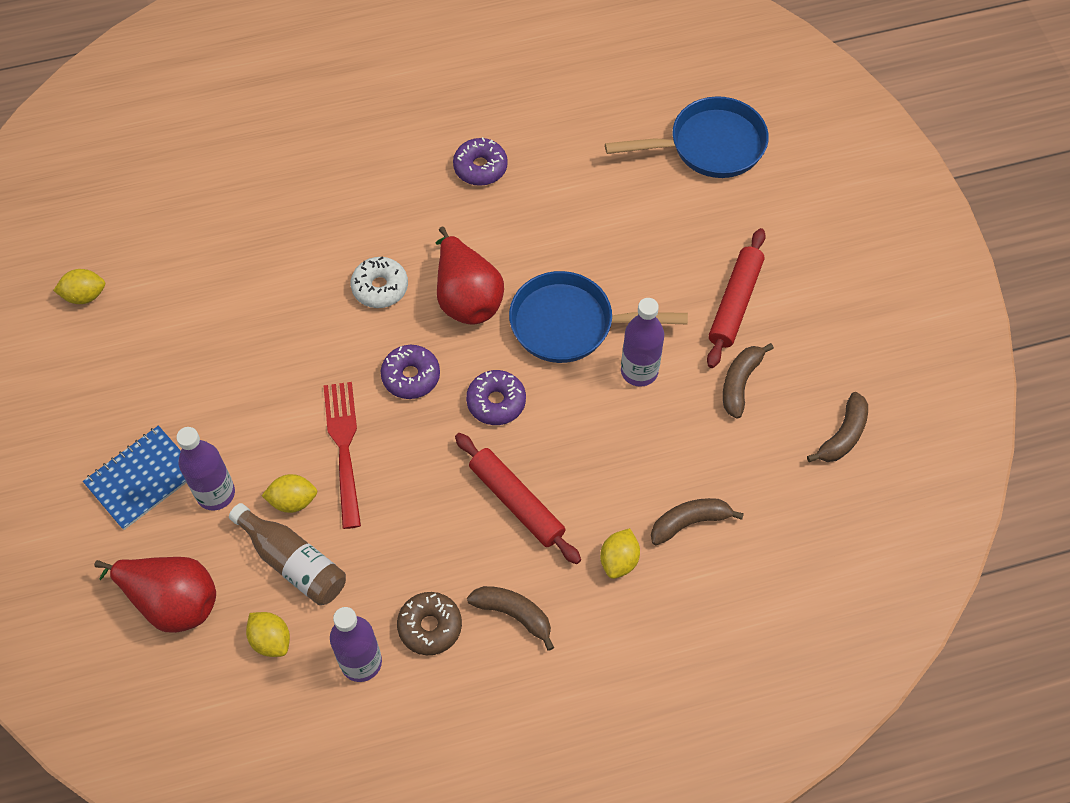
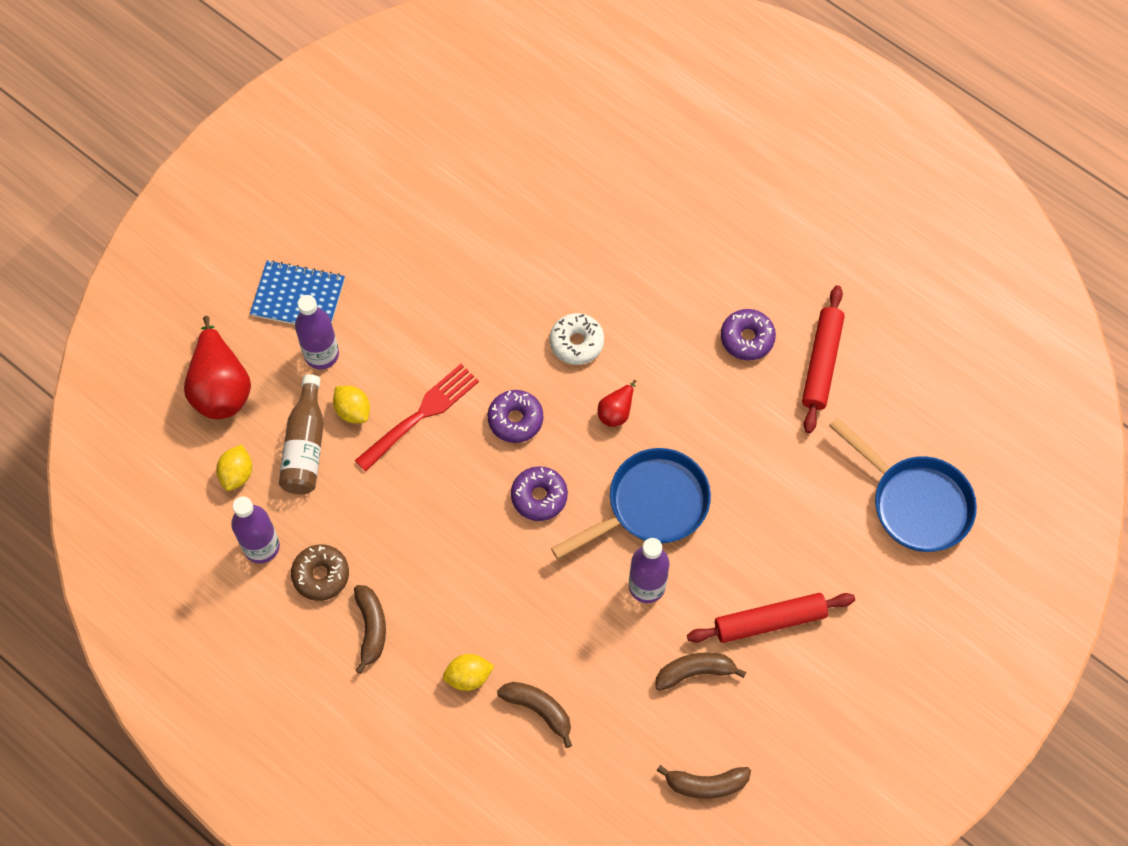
camera: 55 degrees right, 5 degrees up
yellow lemon [53,269,105,304] -> none
red pear [436,227,504,325] -> red pear [598,380,636,427], size x0.50
red rolling pin [455,433,581,564] -> red rolling pin moved to [802,285,845,433]
blue pan [509,271,688,363] -> blue pan turned 90 degrees clockwise [551,448,711,559]

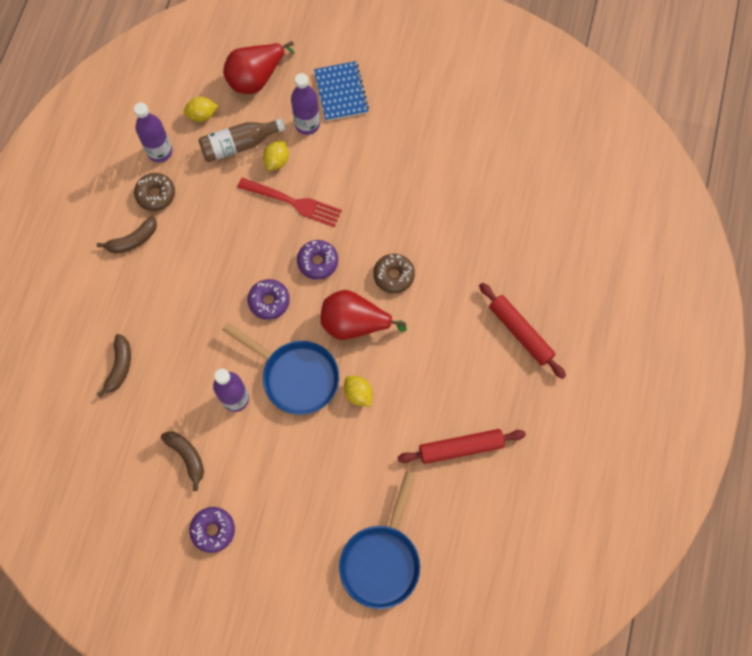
camera: 65 degrees right, 5 degrees up
yellow lemon [443,654,494,691] -> yellow lemon moved to [344,376,372,406]
white donut [550,313,604,365] -> brown donut [373,254,415,293]
red pear [598,380,636,427] -> red pear [320,290,407,340], size x1.99
brown banana [656,765,751,799] -> none
red rolling pin [687,593,855,643] -> red rolling pin moved to [479,283,566,379]
purple donut [721,309,776,361] -> purple donut moved to [189,507,235,553]

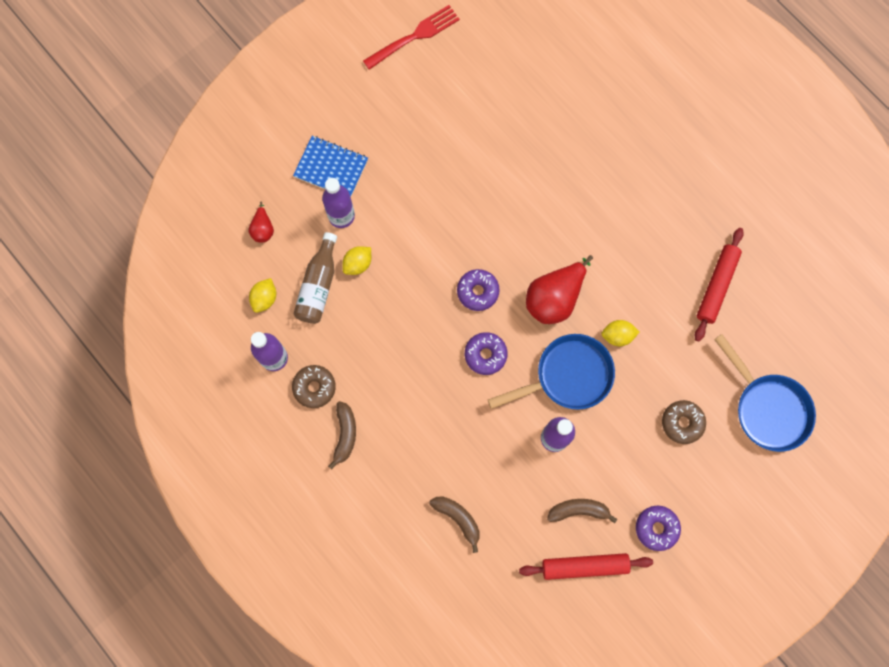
camera: 55 degrees left, 5 degrees up
red pear [223,41,295,94] -> red pear [249,202,274,242], size x0.50
red fork [237,178,342,227] -> red fork moved to [363,5,460,70]
yellow lemon [263,141,289,170] -> yellow lemon turned 75 degrees clockwise [342,246,371,275]
brown donut [373,254,415,293] -> brown donut moved to [662,400,706,444]
red rolling pin [479,283,566,379] -> red rolling pin moved to [519,553,653,580]

